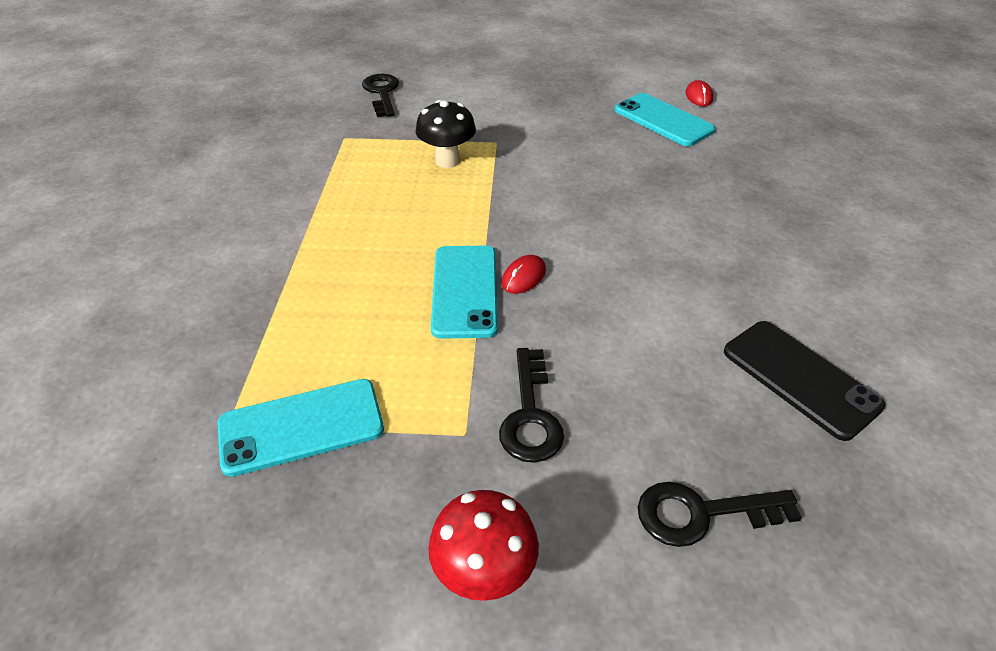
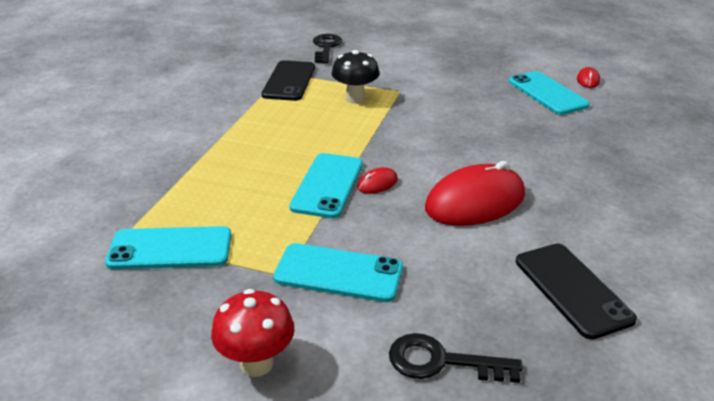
camera: 15 degrees right, 10 degrees down
black key [499,348,564,463] -> turquoise phone [273,243,403,302]
none -> black phone [261,60,315,101]
none -> red mouse [425,161,525,226]

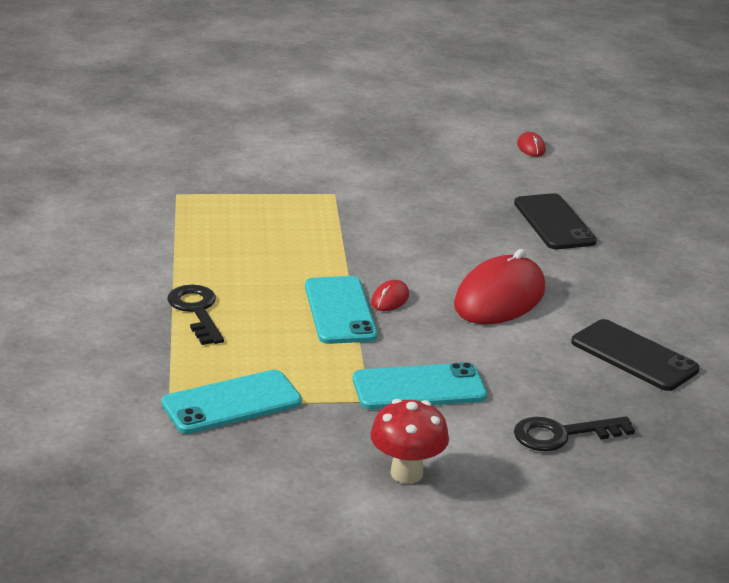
camera: 25 degrees left, 5 degrees down
black phone [261,60,315,101] -> black phone moved to [514,193,597,249]
black key [313,34,342,64] -> black key moved to [167,285,224,345]
black mushroom [331,50,380,104] -> none
turquoise phone [509,71,590,115] -> none

